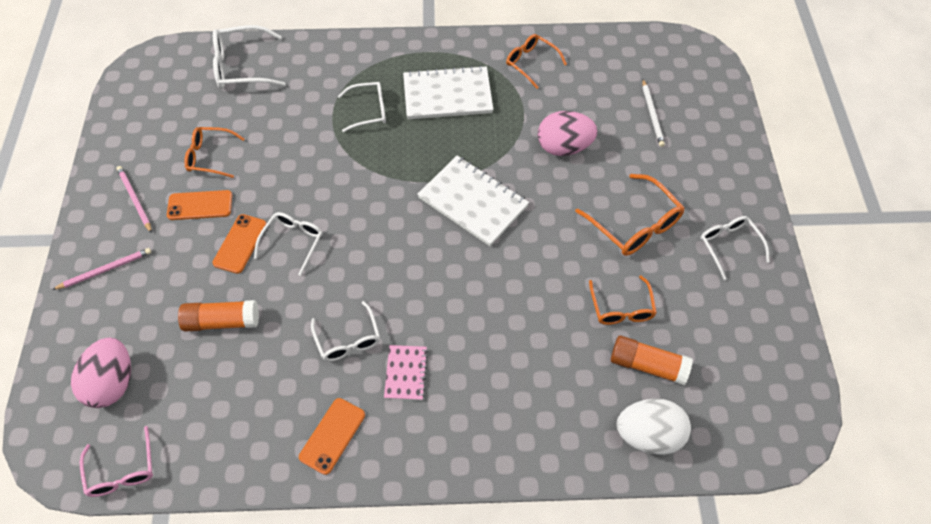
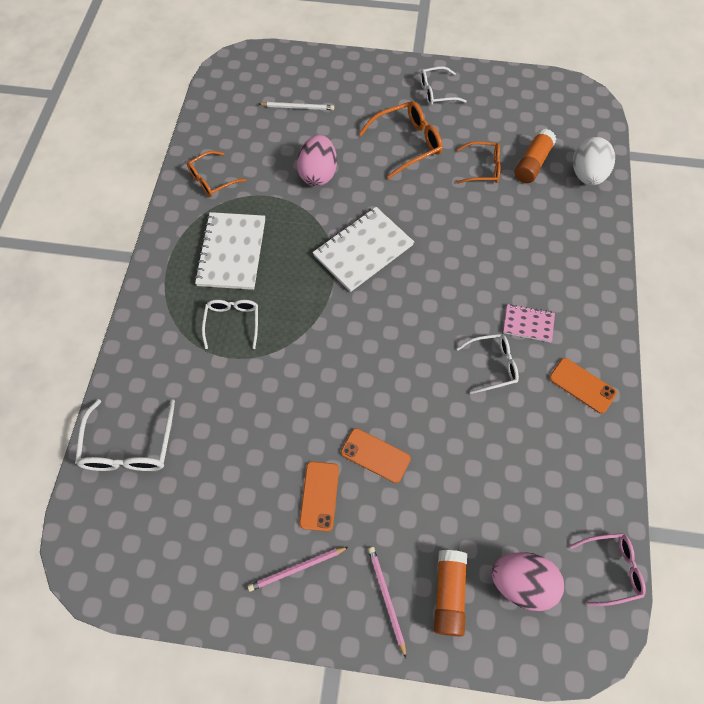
camera: 80 degrees left, 5 degrees up
orange glue stick [178,300,259,332] -> orange glue stick moved to [434,550,467,637]
orange glasses [184,127,245,178] -> none
white glasses [254,212,322,276] -> none

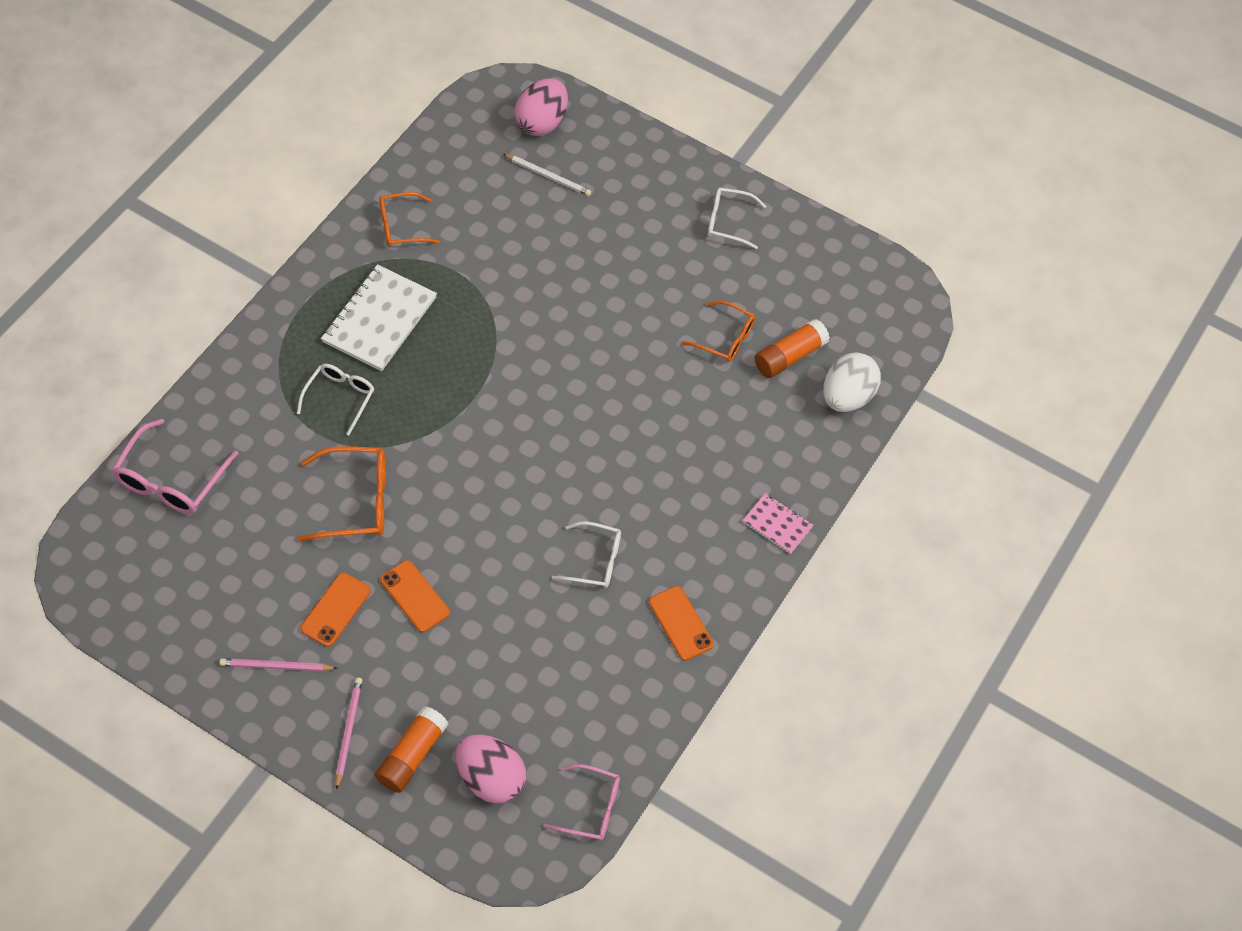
camera: 20 degrees right, 5 degrees down
white glasses [75,399,175,471] -> pink glasses [112,419,239,514]
pink egg [297,135,337,186] -> pink egg moved to [515,78,568,136]
white notebook [313,207,414,292] -> none
orange glasses [359,101,443,179] -> orange glasses moved to [297,446,386,542]
pink notebook [503,304,555,342] -> pink notebook moved to [743,493,813,554]

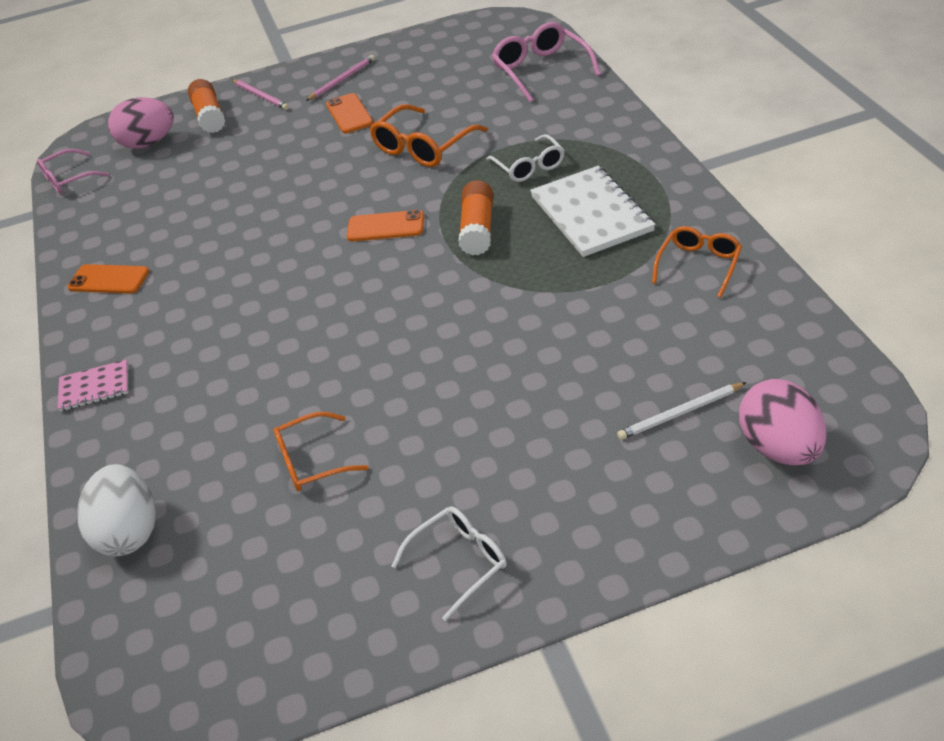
camera: 140 degrees right, 15 degrees down
orange phone [380,560,450,632] -> orange phone moved to [347,210,424,242]
white glasses [552,521,621,588] -> none
orange glue stick [755,319,830,378] -> orange glue stick moved to [459,180,493,256]

